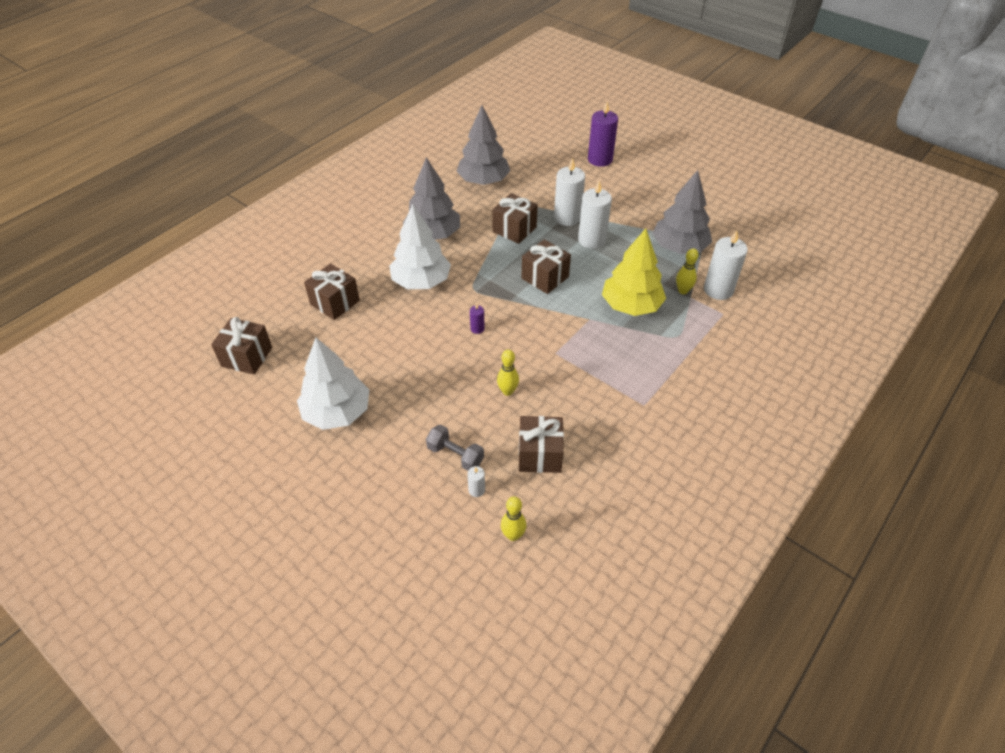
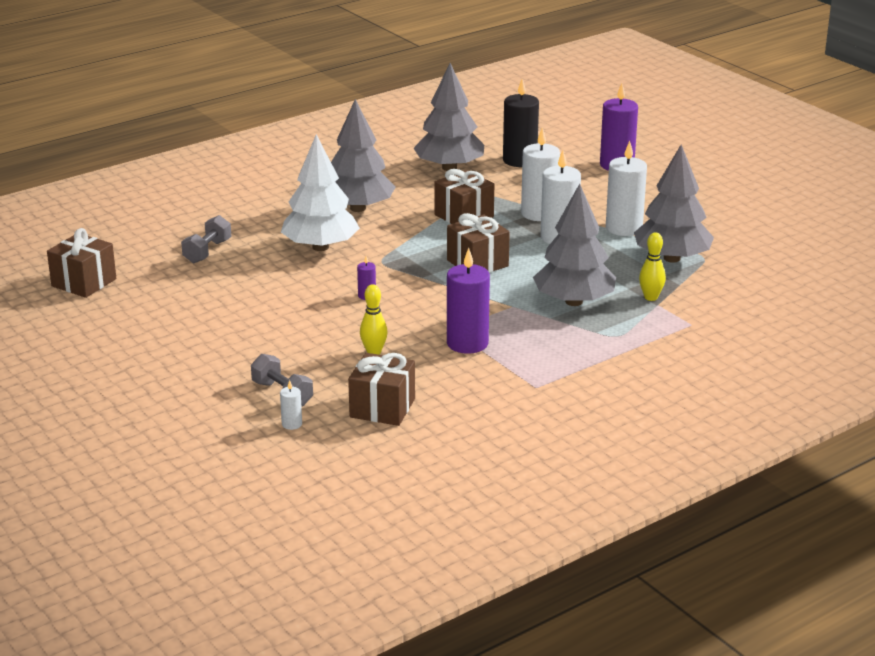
camera: 15 degrees right, 20 degrees down
white tree [297,338,369,430] -> none
brown gift [304,263,360,320] -> grey dumbbell [181,215,232,263]
yellow bowling pin [501,496,527,541] -> none
yellow tree [602,228,666,316] -> grey tree [533,184,616,306]
white candle [704,230,748,300] -> white candle moved to [606,141,647,236]
none -> purple candle [447,248,490,354]
none -> black candle [503,79,539,167]

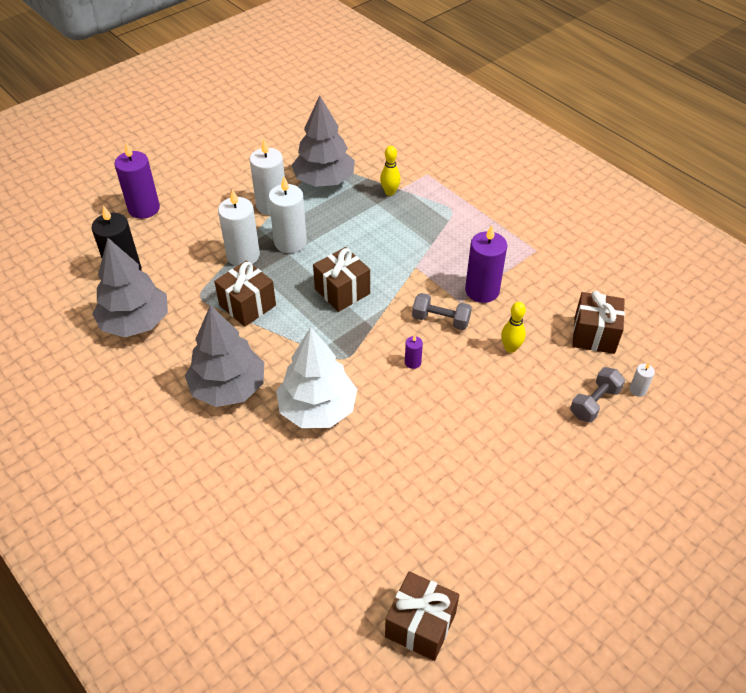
camera: 95 degrees left, 20 degrees up
grey dumbbell [181,215,232,263] -> grey dumbbell moved to [412,293,472,330]
grey tree [533,184,616,306] -> none

